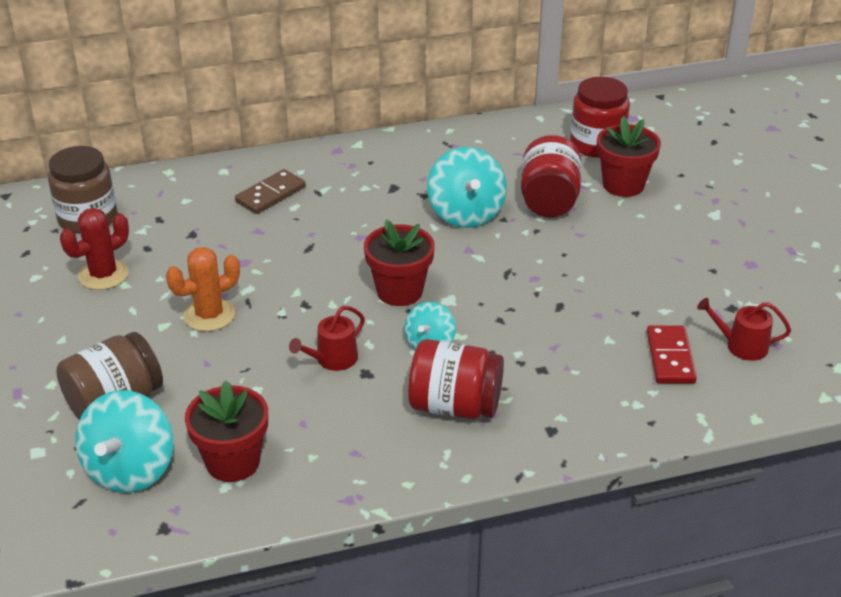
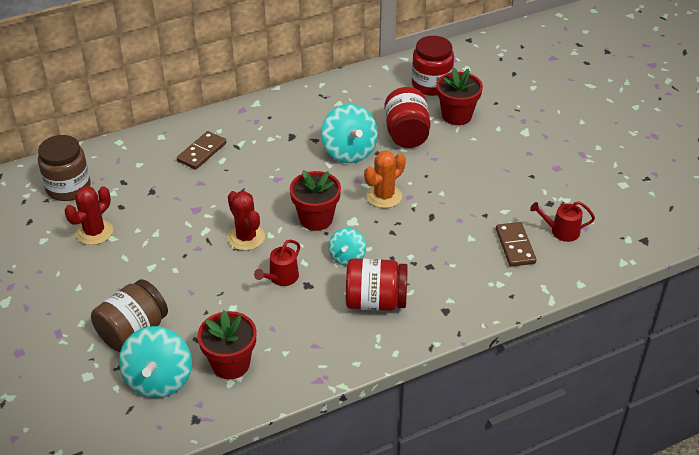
camera: 10 degrees left, 5 degrees up
orange cactus [166,247,240,332] -> orange cactus moved to [364,150,406,208]
red domino [647,325,697,384] -> brown domino [496,222,537,267]
none -> red cactus [228,191,265,251]

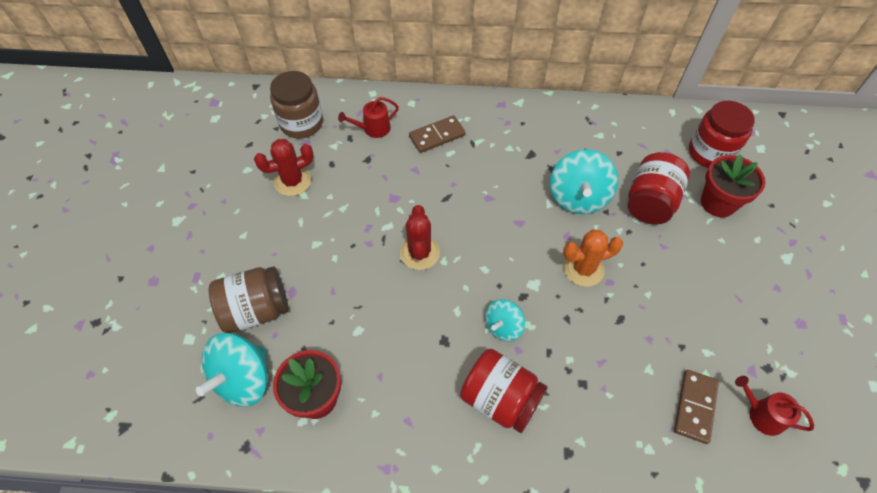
camera: 30 degrees right, 15 degrees up
red watering can [254,240,300,286] -> red watering can moved to [338,97,399,138]
red flower pot [290,170,341,231] -> none

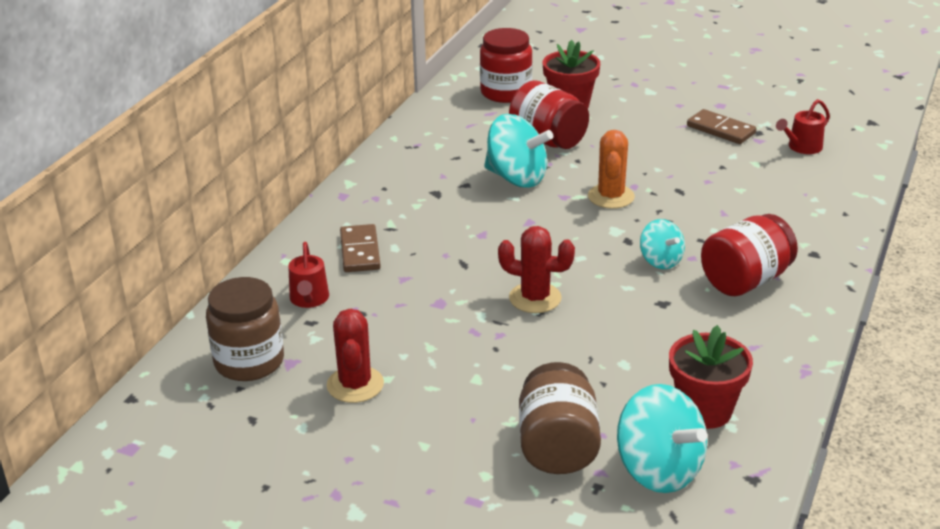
camera: 70 degrees left, 25 degrees down
brown domino [674,370,719,444] -> brown domino moved to [687,109,756,144]

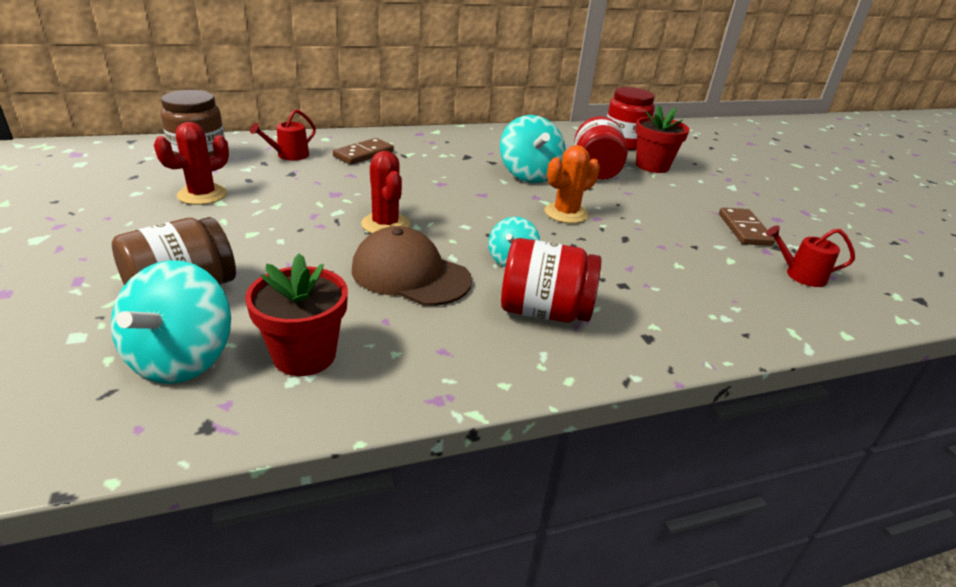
camera: 45 degrees right, 0 degrees up
none -> brown cap [352,226,472,306]

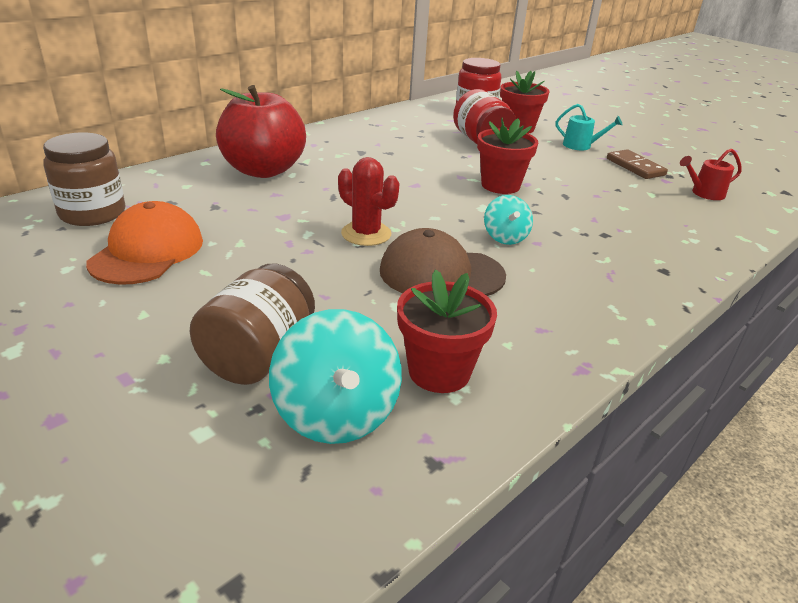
camera: 25 degrees left, 0 degrees up
red cactus [154,122,229,205] -> orange cap [86,201,203,285]
red watering can [250,109,316,160] -> none
brown domino [333,138,394,165] -> red apple [216,85,306,178]
turquoise spinning top [500,115,566,183] -> none
red jar [501,238,601,323] -> none
orange cactus [545,145,600,224] -> red flower pot [477,118,538,194]
none -> turquoise watering can [556,104,623,150]

